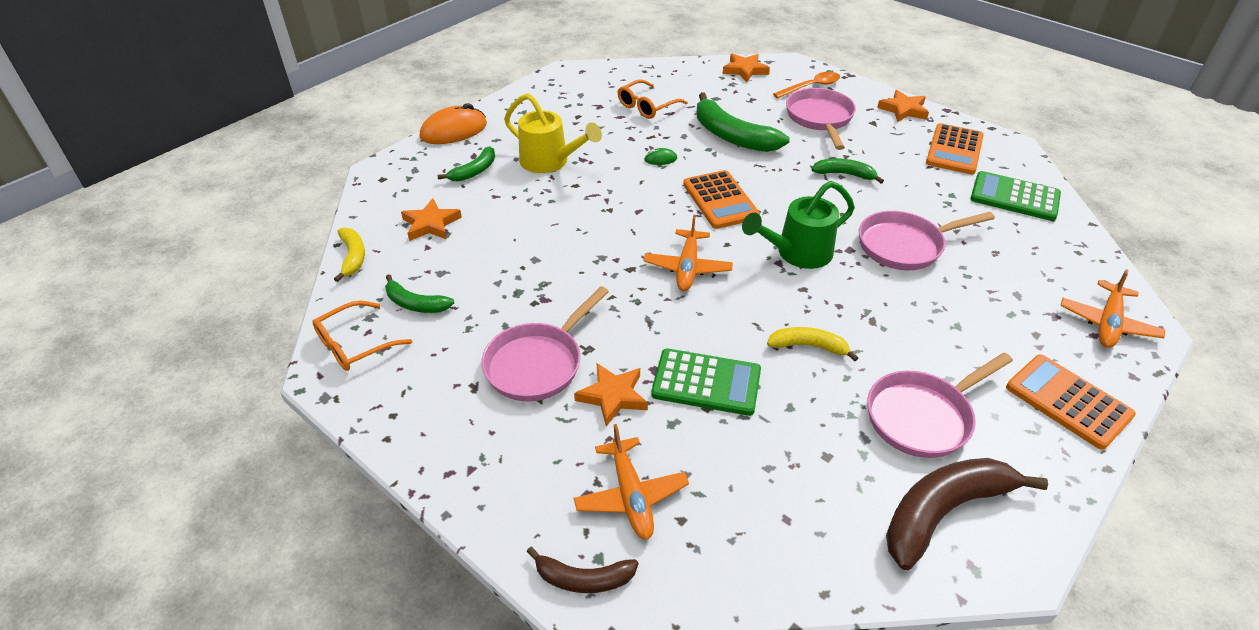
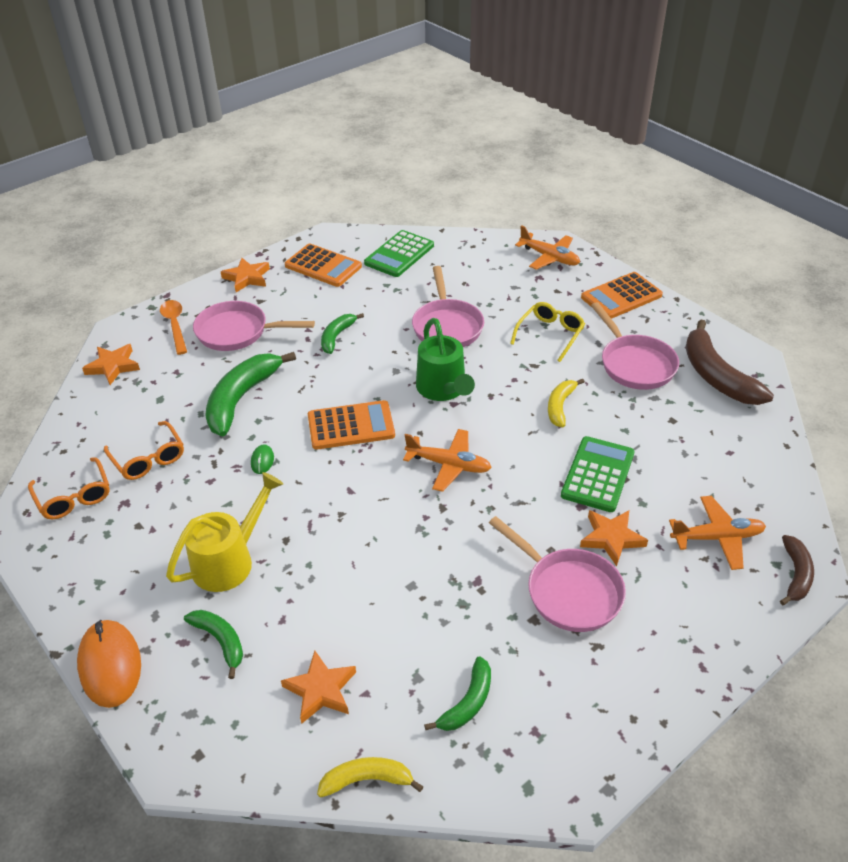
camera: 80 degrees left, 0 degrees up
orange glasses [312,301,412,371] -> orange glasses moved to [28,457,110,519]
green banana [697,92,790,152] -> green banana turned 150 degrees clockwise [205,352,296,436]
none -> yellow glasses [510,302,585,362]

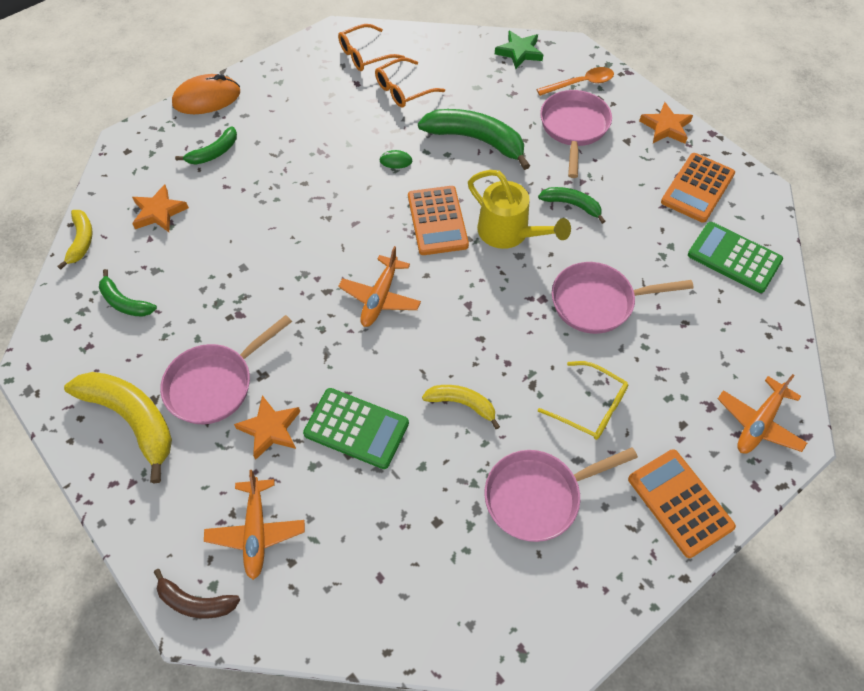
camera: 90 degrees right, 15 degrees up
orange star [82,344,140,385] -> green star [495,31,543,69]
yellow watering can [166,472,283,592] -> yellow watering can moved to [468,170,571,249]
green watering can [416,318,475,401] -> none
brown banana [686,320,774,405] -> none
none -> yellow banana [64,372,172,483]

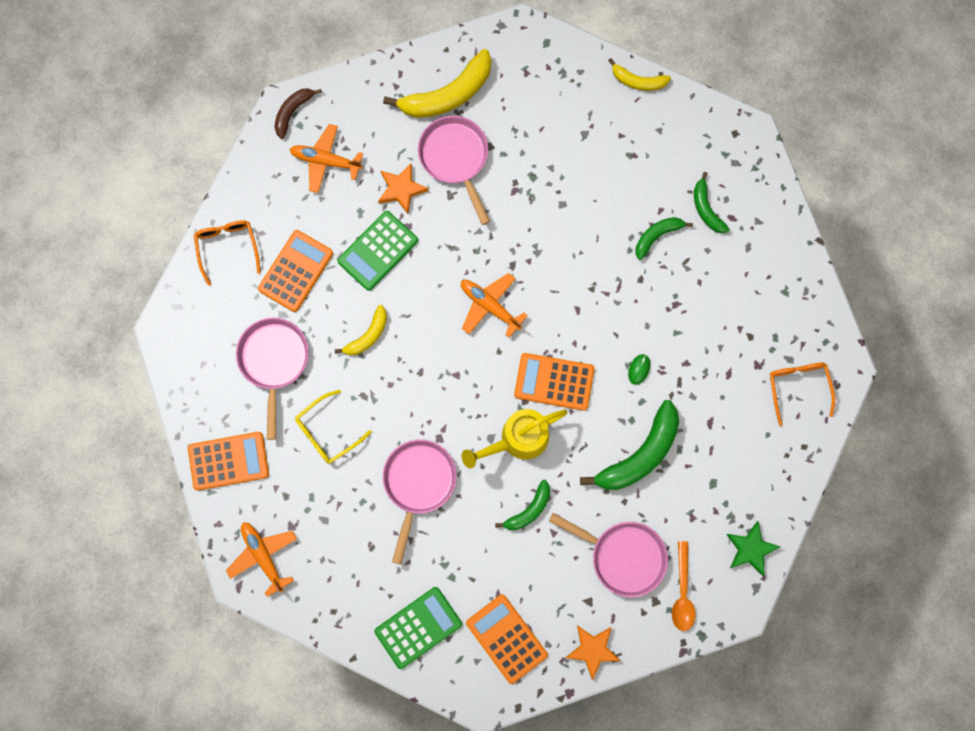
camera: 110 degrees right, 20 degrees up
green banana [99,269,157,317] -> green banana moved to [636,217,693,260]
orange star [132,185,189,232] -> none
orange mouse [172,74,240,114] -> none
orange glasses [375,57,445,108] -> orange glasses moved to [193,220,261,286]
none -> orange calculator [258,230,333,312]

